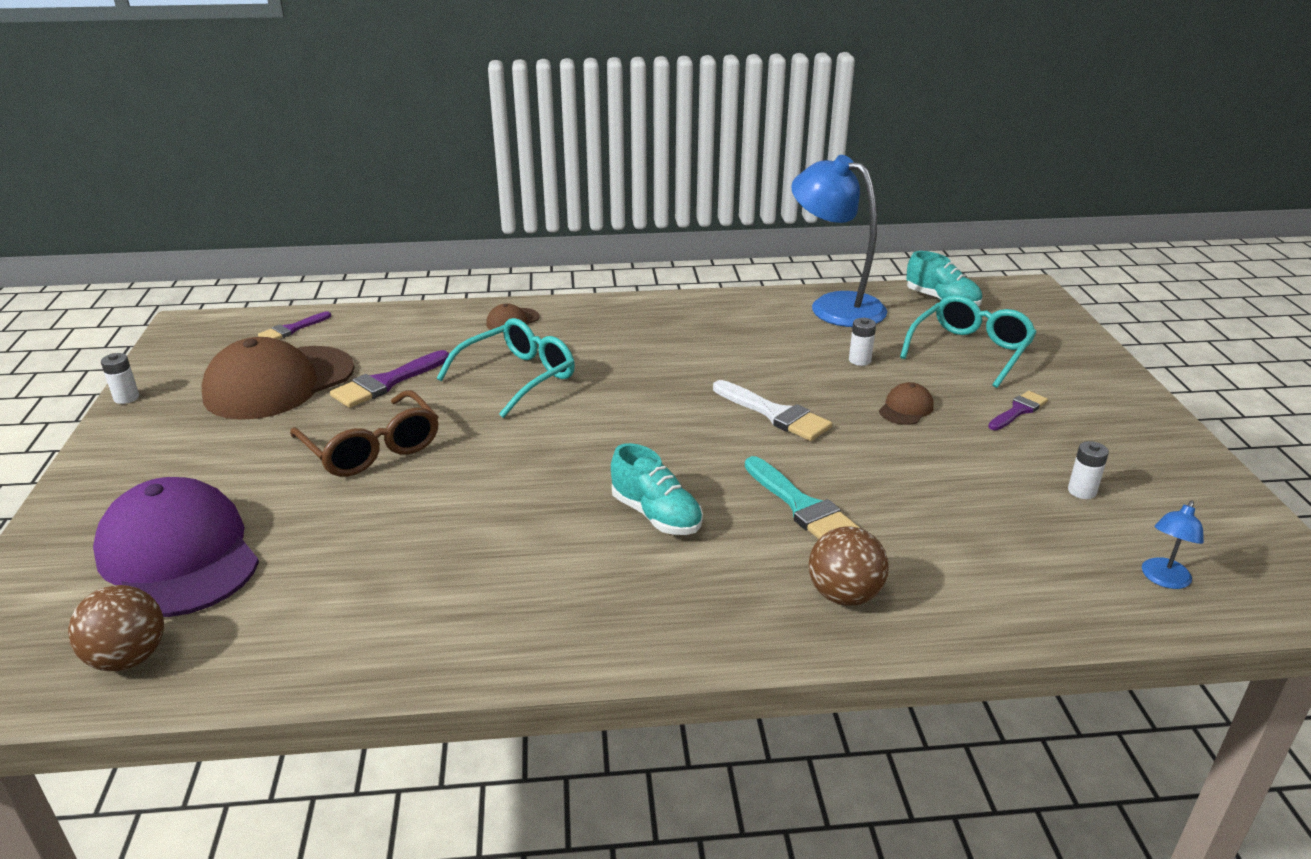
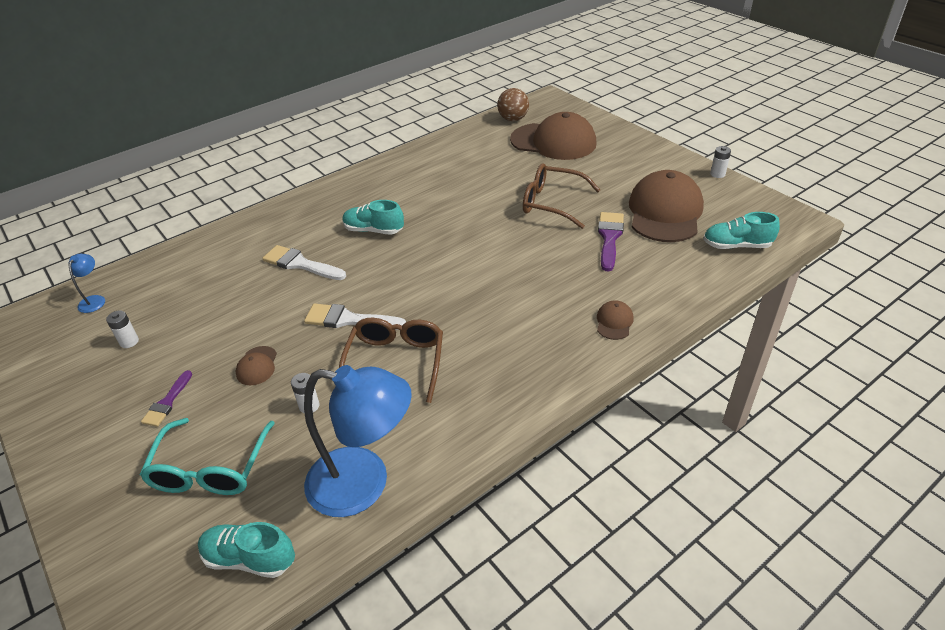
camera: 150 degrees right, 10 degrees up
purple cap [93,477,259,617] -> brown cap [510,112,597,160]
purple brush [258,311,331,339] -> turquoise shoe [703,212,780,249]
turquoise glasses [437,318,575,418] -> none
turquoise brush [745,456,861,539] -> white brush [262,245,346,280]
brown ball [809,526,889,606] -> none
none -> brown glasses [339,318,443,403]

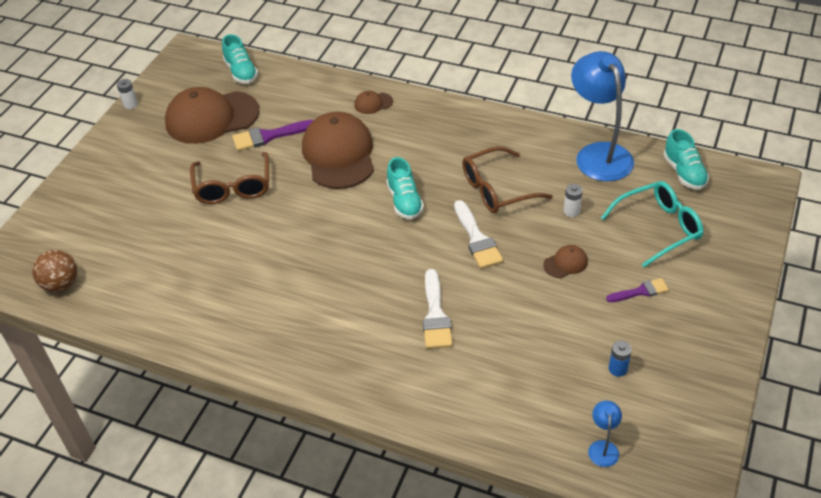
camera: 120 degrees left, 5 degrees up
blue lamp [68,254,105,313] -> blue lamp turned 120 degrees clockwise [588,400,622,467]
white battery [106,311,139,348] -> blue battery [609,340,632,377]
turquoise shoe [342,200,404,235] -> turquoise shoe moved to [386,157,424,219]
brown cap [510,112,597,160] -> brown cap moved to [302,112,374,189]

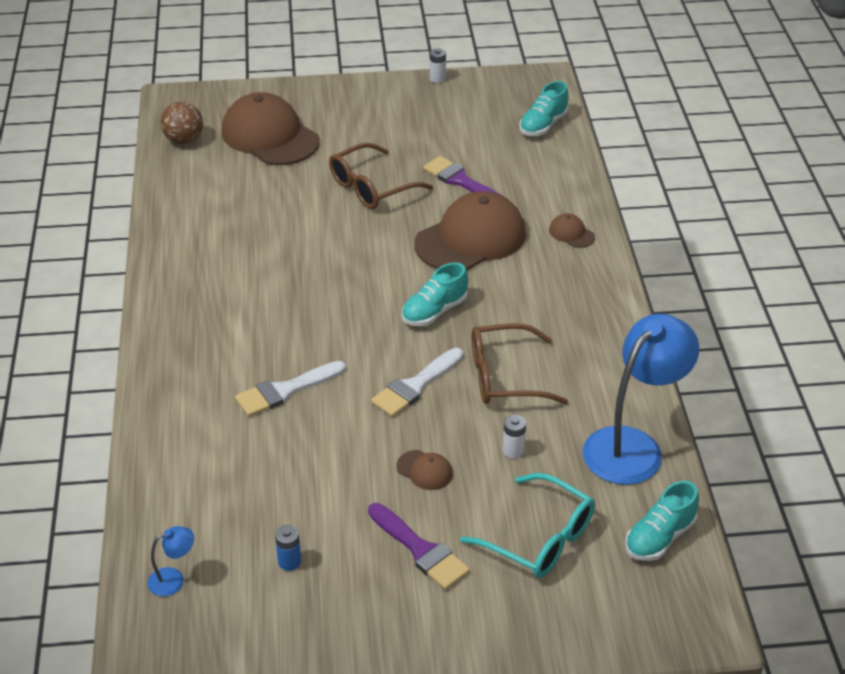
camera: 60 degrees right, 5 degrees down
brown cap [165,87,260,144] -> brown cap moved to [222,92,320,165]
brown glasses [462,146,553,213] -> brown glasses turned 45 degrees counterclockwise [472,323,568,404]
purple brush [606,278,669,302] -> purple brush [368,503,470,590], size x1.57

